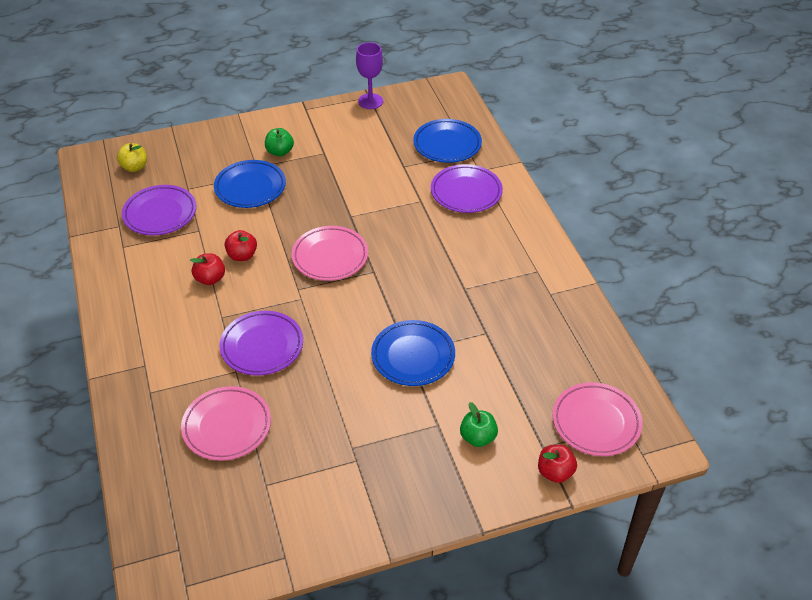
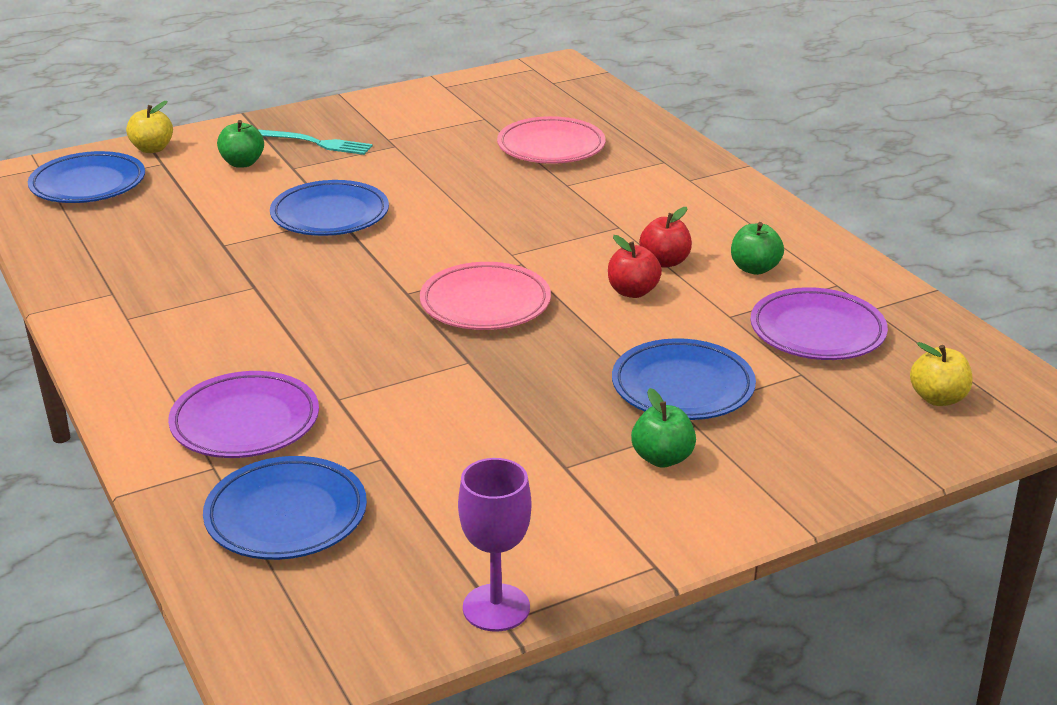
camera: 170 degrees right, 15 degrees down
purple plate [219,311,303,376] -> none
red apple [538,445,577,483] -> yellow apple [126,101,173,153]
pink plate [553,382,642,456] -> blue plate [28,151,145,203]
none -> turquoise fork [257,129,373,155]
none -> green apple [731,222,784,275]

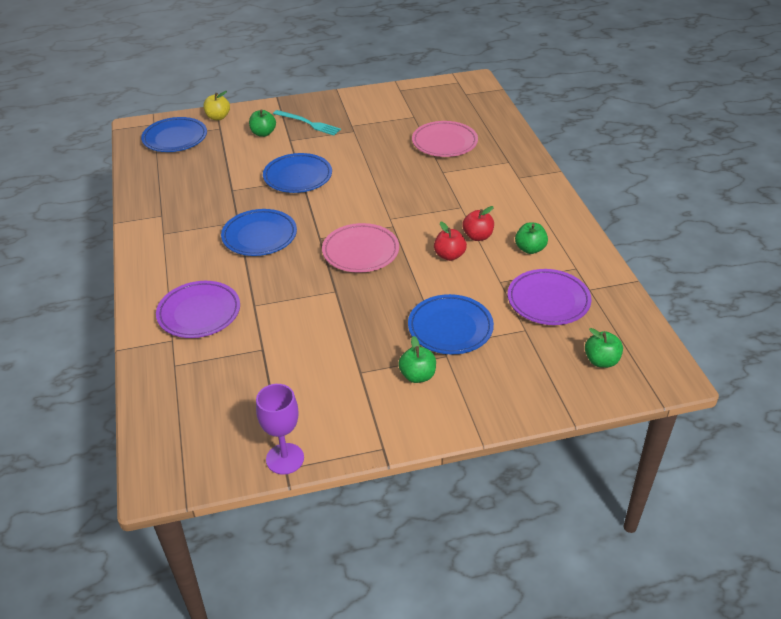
camera: 15 degrees right, 10 degrees up
blue plate [203,456,367,560] -> blue plate moved to [221,209,297,256]
yellow apple [910,342,972,406] -> green apple [585,328,623,368]

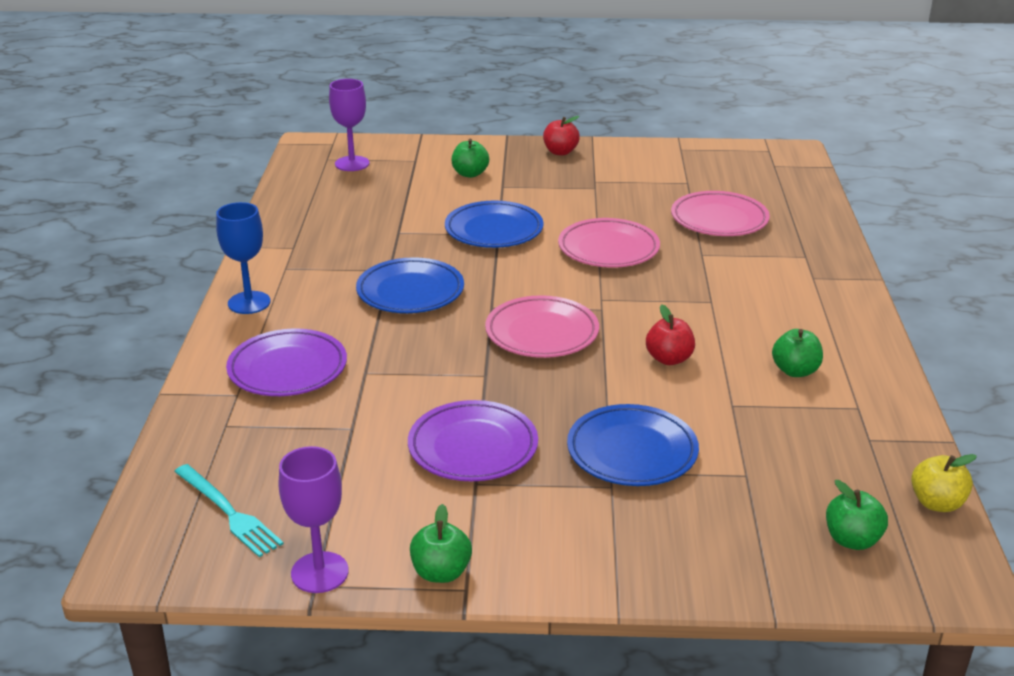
camera: 15 degrees right, 10 degrees down
blue plate [141,117,207,152] -> purple goblet [329,79,369,171]
yellow apple [204,91,230,120] -> yellow apple moved to [911,454,977,512]
turquoise fork [273,110,341,136] -> turquoise fork moved to [174,464,284,557]
green apple [398,336,436,383] -> green apple moved to [410,504,472,583]
red apple [462,206,494,241] -> red apple moved to [543,116,580,156]
purple plate [508,269,592,325] -> purple plate moved to [408,400,538,481]
none -> blue goblet [216,202,271,314]
none -> pink plate [558,218,660,268]

